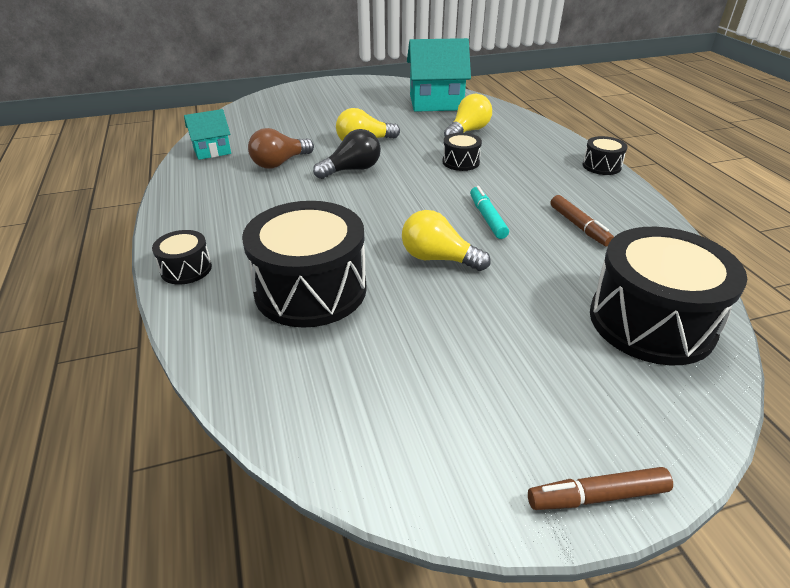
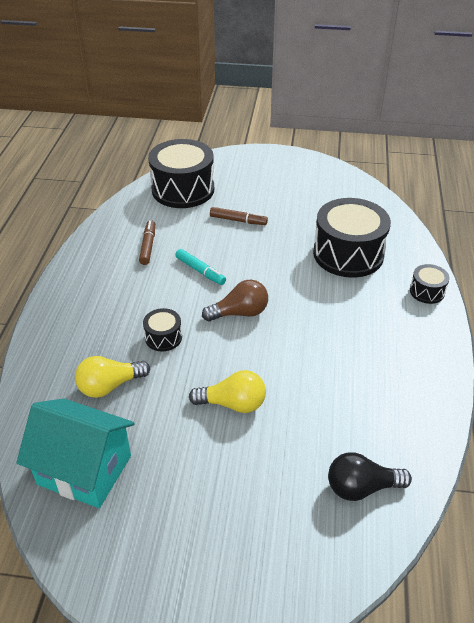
camera: 155 degrees left, 5 degrees up
turquoise house [184,109,231,160] -> none
brown light bulb [248,128,314,169] -> brown light bulb moved to [202,280,268,322]
black light bulb [313,129,381,179] -> black light bulb moved to [328,452,412,501]
yellow light bulb [402,210,491,271] -> none
turquoise marker [470,186,509,239] -> turquoise marker turned 60 degrees counterclockwise [175,249,226,285]
brown marker [528,467,673,510] -> brown marker moved to [210,207,268,225]
black drum [582,136,628,175] -> none

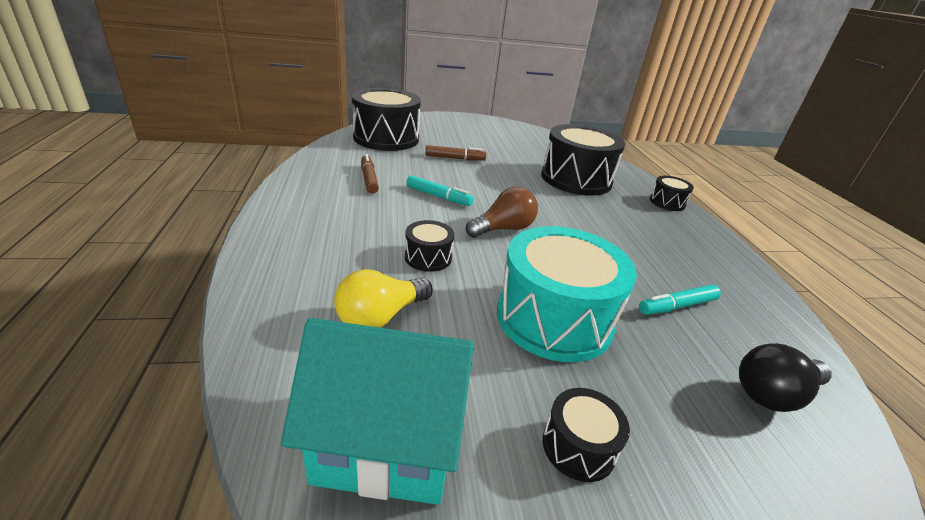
camera: 20 degrees left, 10 degrees down
yellow light bulb [189,370,266,413] -> turquoise drum [497,226,637,362]
none -> black drum [543,388,630,482]
none -> turquoise marker [639,284,721,315]

